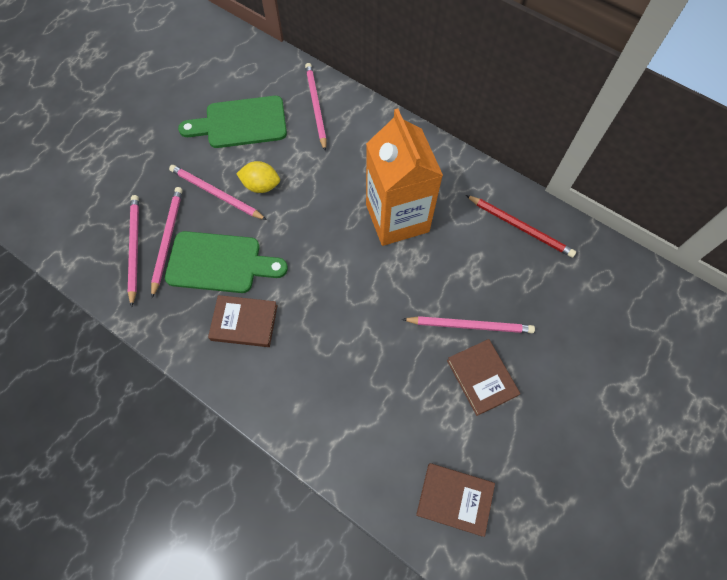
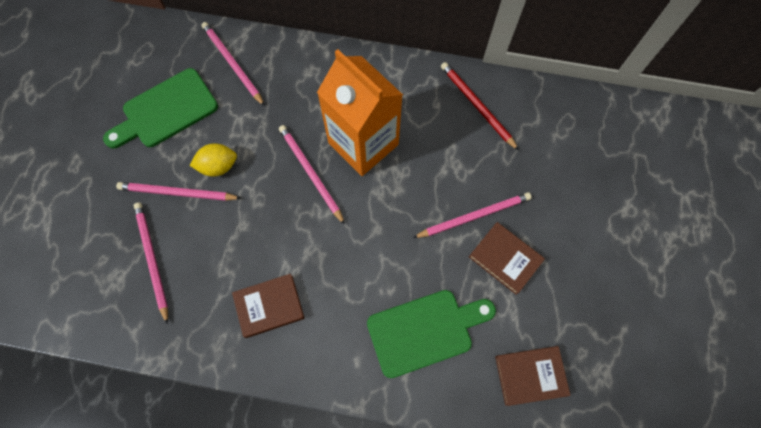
camera: 25 degrees left, 5 degrees up
pink pencil [128,195,139,307] -> pink pencil moved to [279,125,345,225]
green cutting board [165,231,288,293] -> green cutting board moved to [367,290,496,378]
red pencil [466,195,576,258] -> red pencil turned 135 degrees counterclockwise [441,62,519,151]

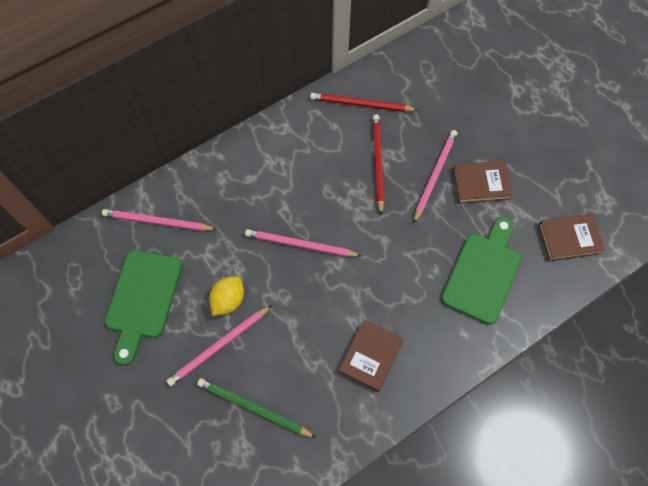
camera: 45 degrees left, 5 degrees down
pink pencil [134,203,168,325] -> green pencil [197,378,316,438]
orange carton [317,49,403,176] -> none
brown book [495,346,571,406] -> brown book turned 45 degrees clockwise [538,214,605,261]
none -> red pencil [373,114,384,215]

